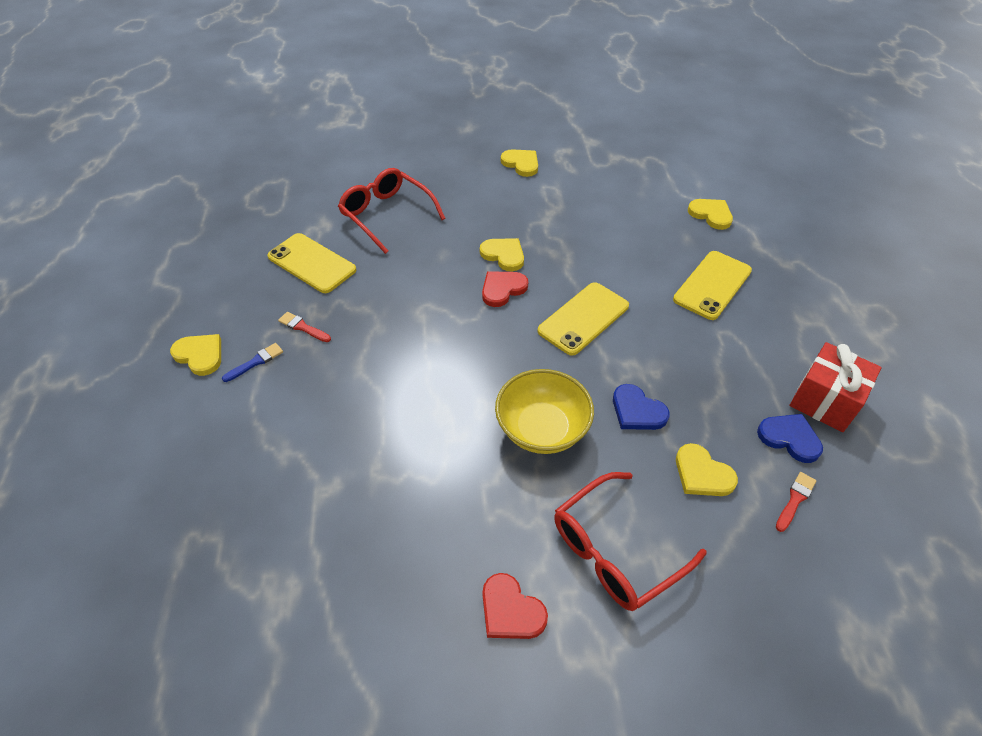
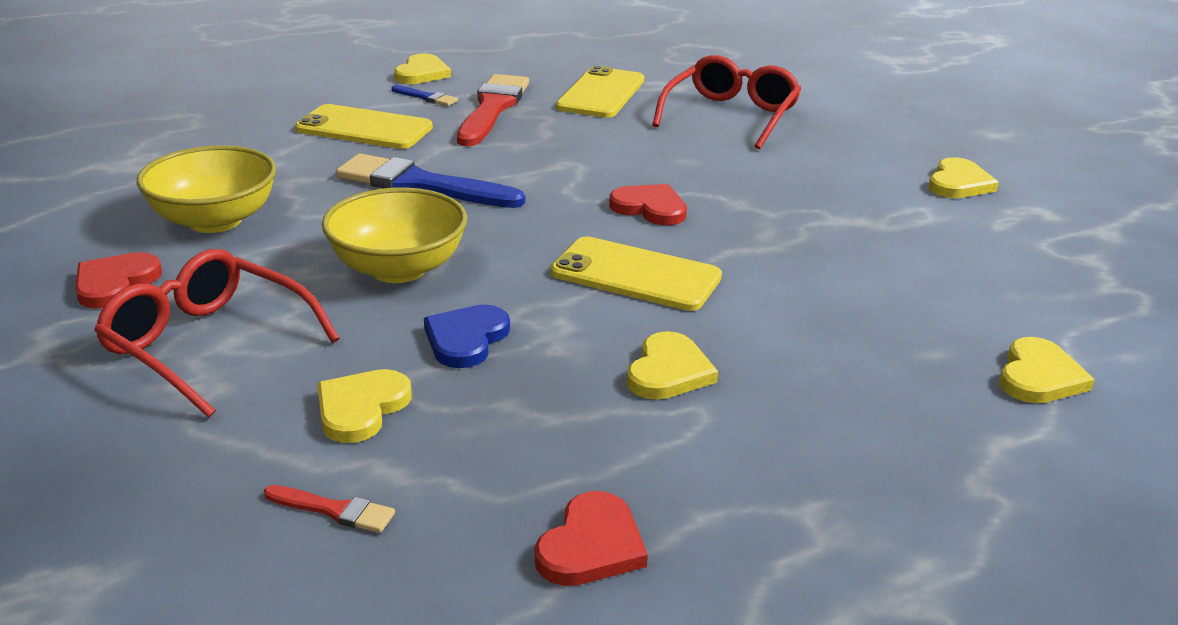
camera: 70 degrees right, 20 degrees down
red brush [278,312,331,342] -> red brush [457,74,529,147], size x2.21
yellow heart [480,238,524,271] -> yellow heart moved to [627,331,718,400]
yellow phone [673,251,752,320] -> yellow phone moved to [295,104,433,149]
blue heart [757,414,823,463] -> none
red gift [789,342,882,432] -> red heart [535,491,648,586]
none -> yellow bowl [137,145,277,233]
none -> blue brush [336,153,525,208]

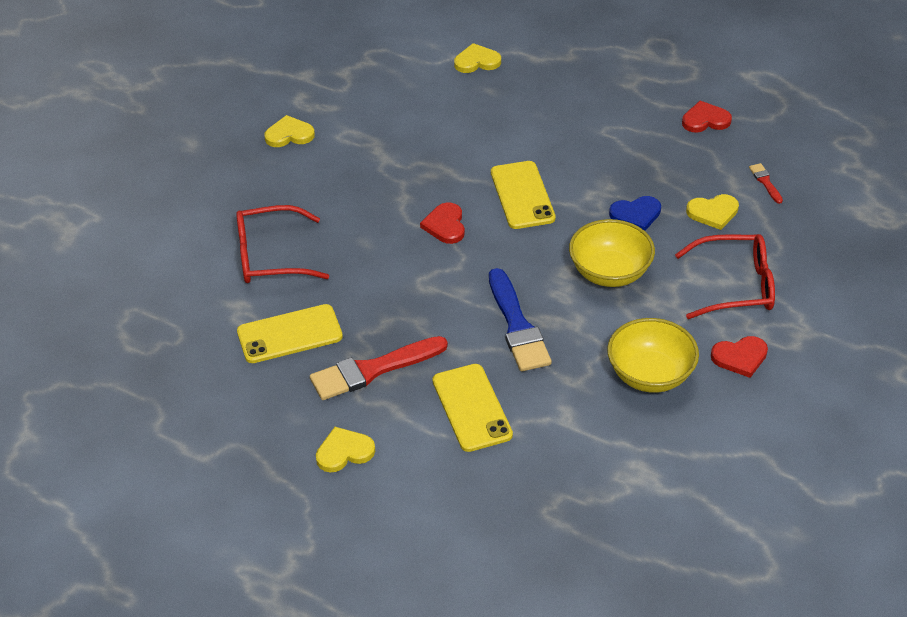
camera: 125 degrees left, 15 degrees up
red glasses [94,249,340,418] -> red glasses turned 90 degrees counterclockwise [675,234,775,319]
blue brush [392,85,458,106] -> none
yellow heart [627,331,718,400] -> none

